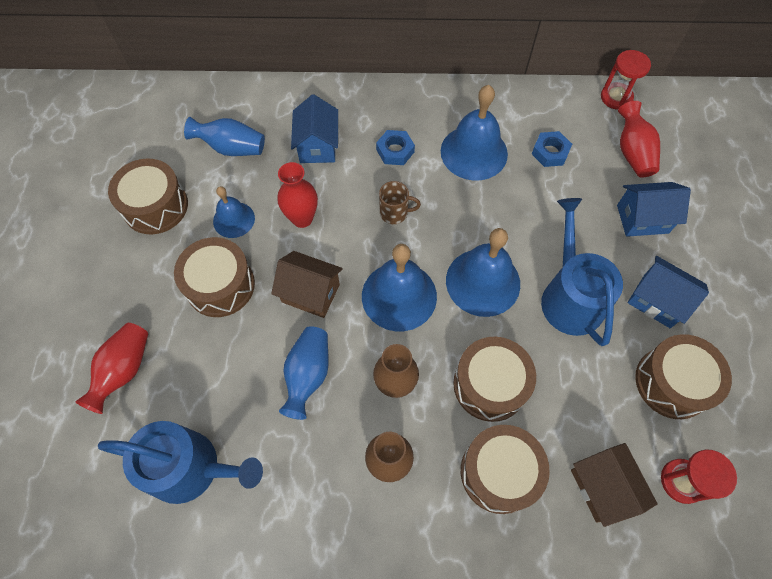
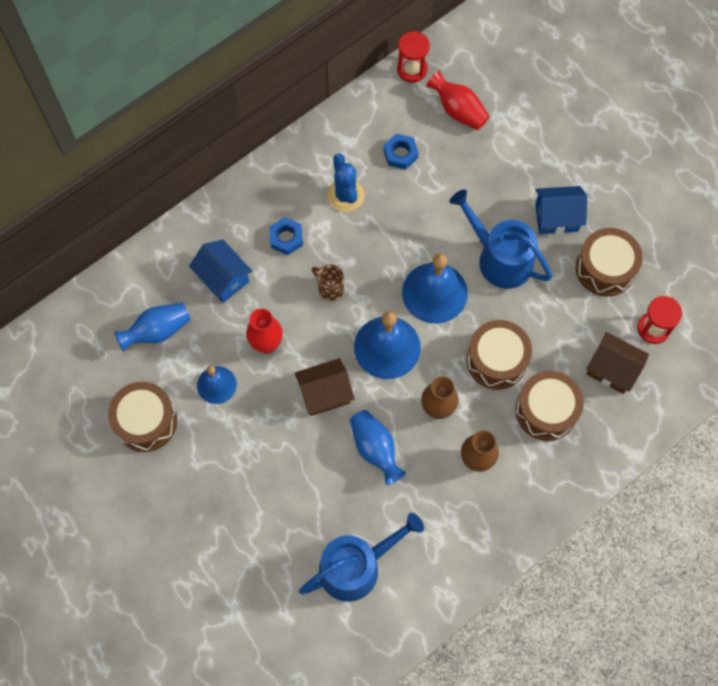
camera: 40 degrees left, 5 degrees up
red vase [75,323,148,414] -> none
brown drum [174,237,255,317] -> none
brown mug [379,181,421,224] -> brown mug turned 105 degrees counterclockwise [312,264,344,301]
blue bell [441,85,508,181] -> blue cactus [327,153,365,212]
blue house [617,182,691,237] -> none

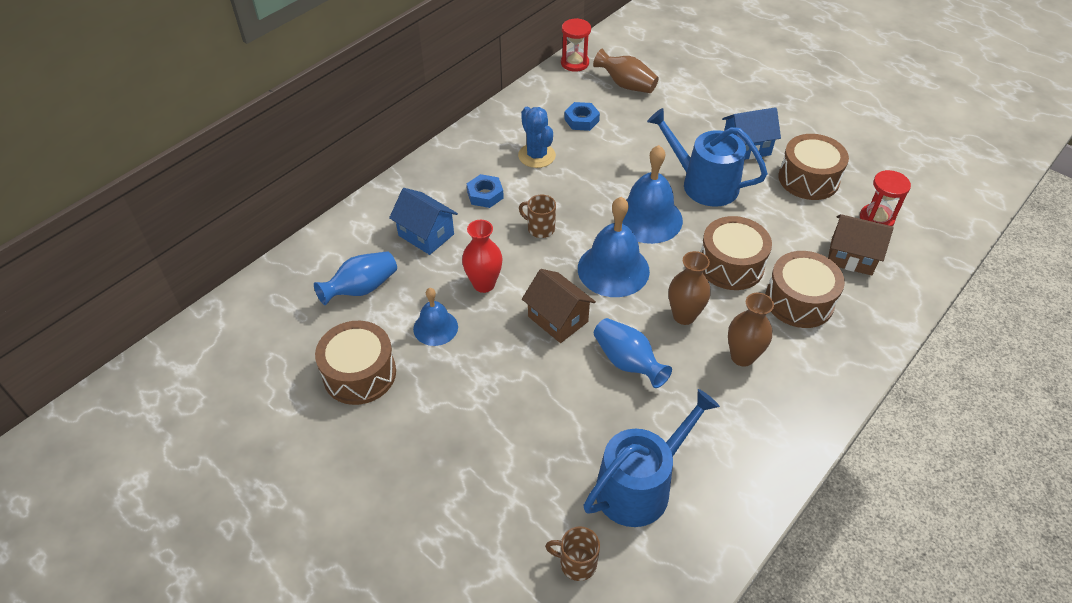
camera: 10 degrees left, 20 degrees down
brown house [295,358,354,416] -> brown house turned 75 degrees clockwise [522,269,596,343]
red vase [426,71,490,130] -> brown vase [593,49,659,93]
none -> brown mug [545,526,600,581]

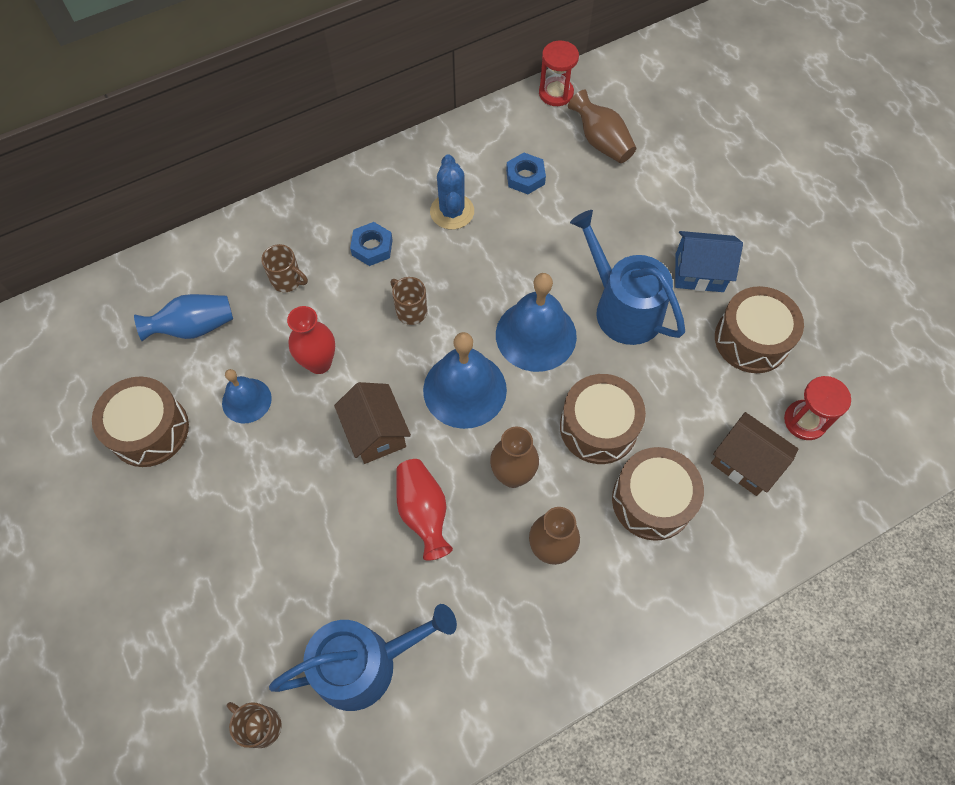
camera: 20 degrees right, 15 degrees up
blue house [389,188,458,255] -> brown mug [261,244,308,292]
blue vase [594,318,672,388] -> red vase [396,459,453,561]

